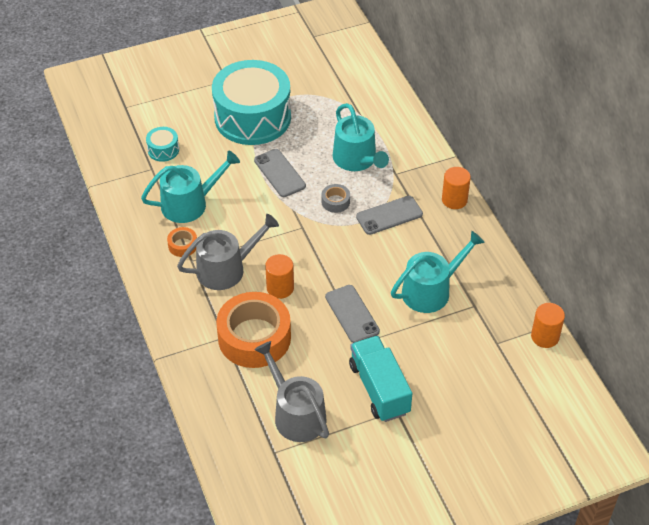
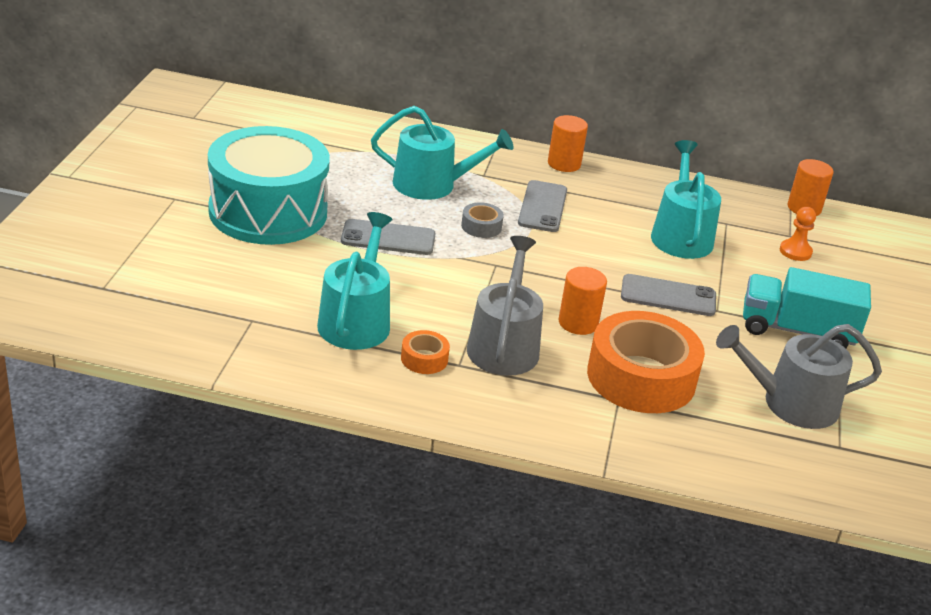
camera: 60 degrees left, 15 degrees down
turquoise drum [146,127,179,162] -> none
none -> orange pawn [780,207,816,261]

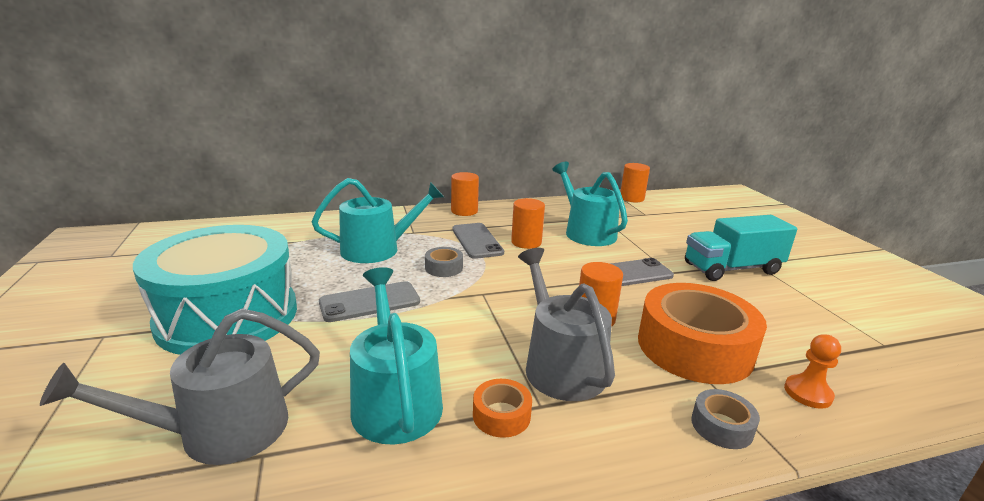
camera: 25 degrees left, 10 degrees down
grey watering can [716,324,882,429] -> grey watering can moved to [40,308,320,465]
orange pawn [780,207,816,261] -> orange pawn moved to [784,334,841,409]
none -> orange cylinder [511,198,545,249]
none -> grey tape [691,389,760,449]

